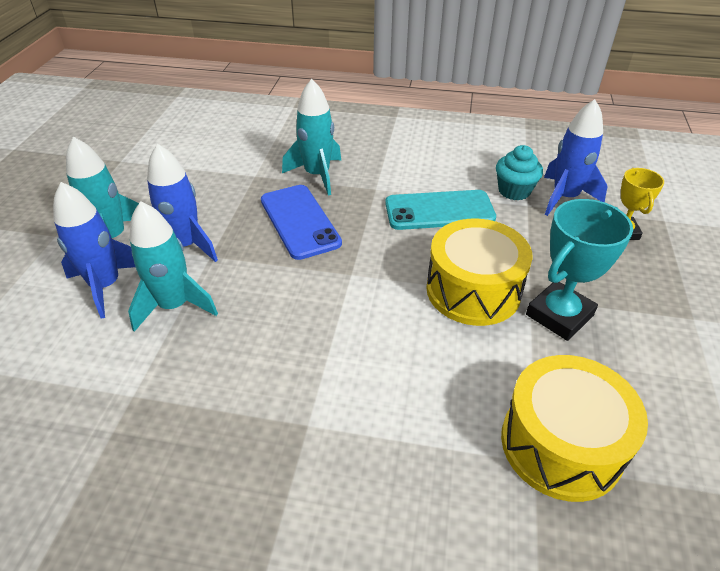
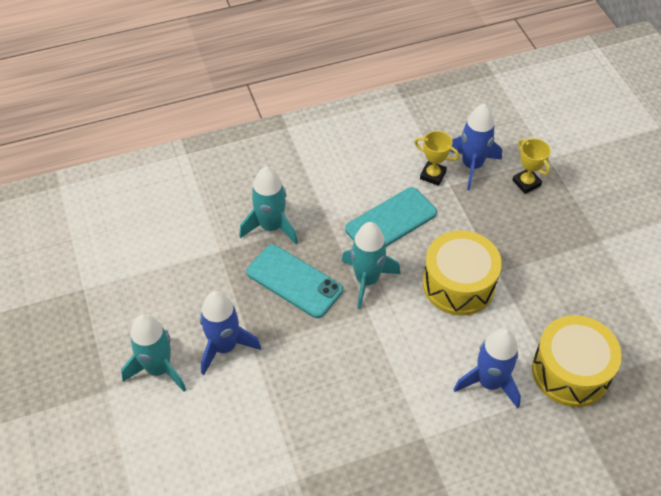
camera: 30 degrees left, 10 degrees up
blue rocket [53,182,135,319] -> blue rocket moved to [454,328,521,409]
turquoise rocket [128,201,218,332] -> turquoise rocket moved to [342,222,401,309]
blue phone [261,185,342,260] -> turquoise phone [246,244,343,318]
turquoise cupcake [496,145,543,201] -> yellow trophy [414,131,459,186]
turquoise trophy [526,199,633,341] -> none

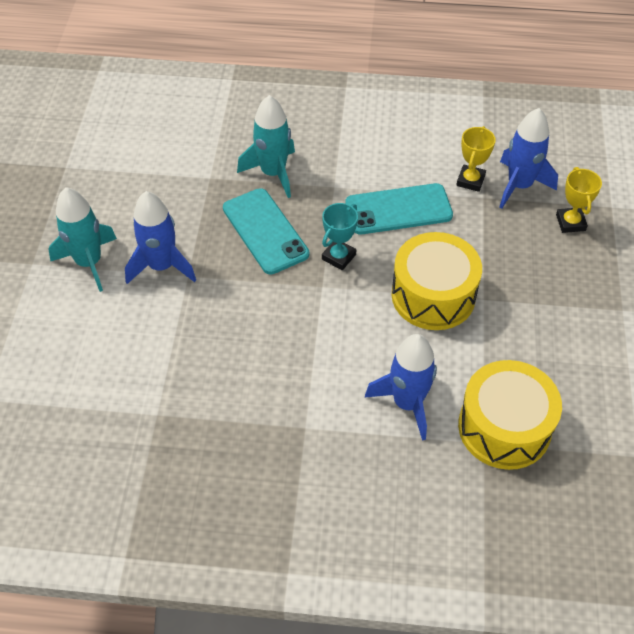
camera: 25 degrees right, 0 degrees up
turquoise rocket [342,222,401,309] -> turquoise trophy [322,203,358,270]
yellow trophy [414,131,459,186] -> yellow trophy turned 60 degrees clockwise [456,126,496,192]

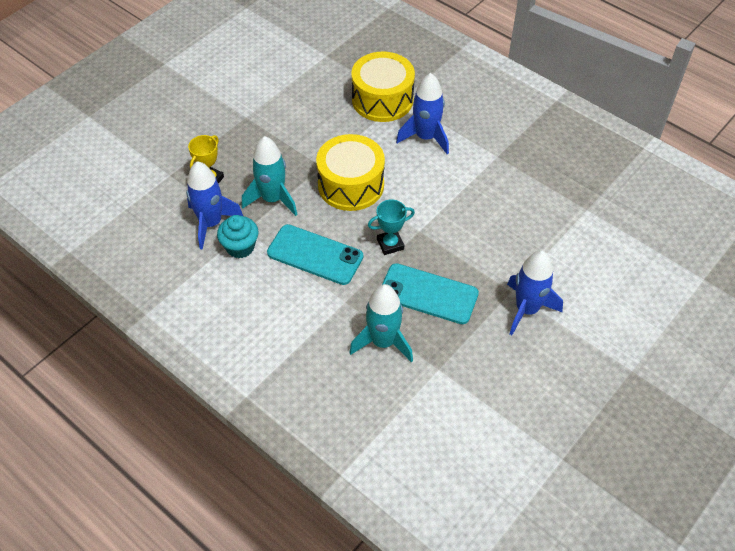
camera: 145 degrees left, 0 degrees up
turquoise rocket [49,187,117,292] -> turquoise rocket moved to [242,136,298,216]
turquoise phone [223,188,309,274] -> turquoise phone turned 75 degrees counterclockwise [382,263,479,324]
yellow trophy [456,126,496,192] -> turquoise cupcake [217,215,259,258]

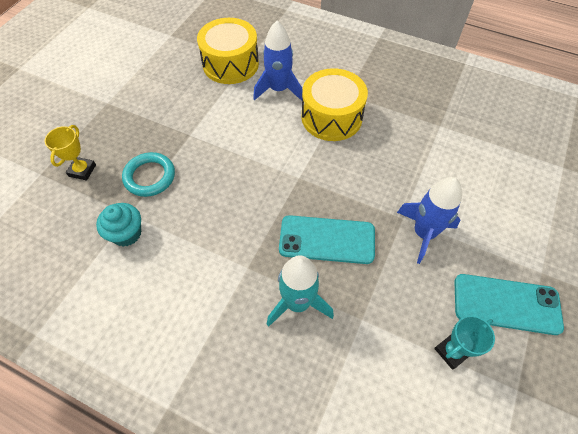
camera: 15 degrees left, 5 degrees up
blue rocket [186,161,243,250] -> none
turquoise rocket [242,136,298,216] -> turquoise ring [122,152,175,197]
turquoise phone [267,224,363,285] -> turquoise phone moved to [454,274,564,335]
yellow drum [316,134,385,211] -> yellow drum moved to [301,68,368,141]
turquoise trophy [368,200,415,255] -> turquoise trophy moved to [434,316,495,370]

